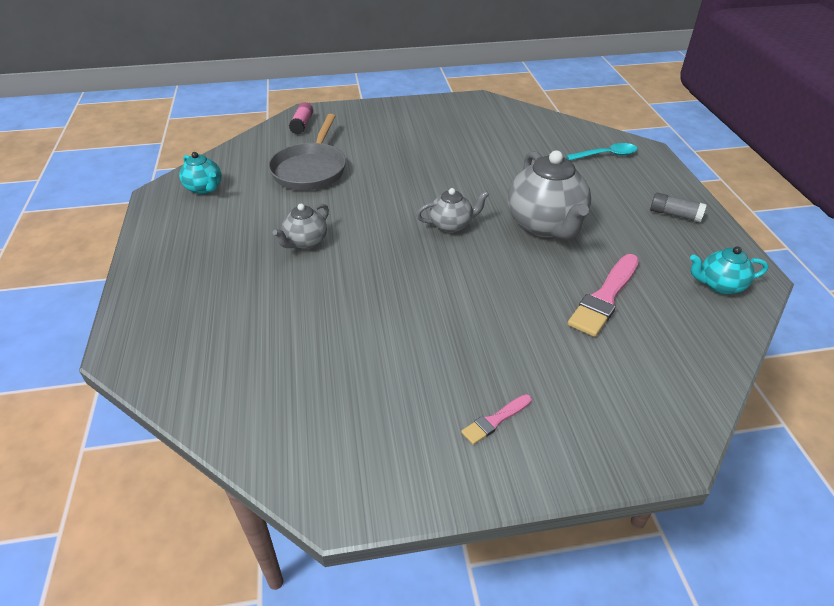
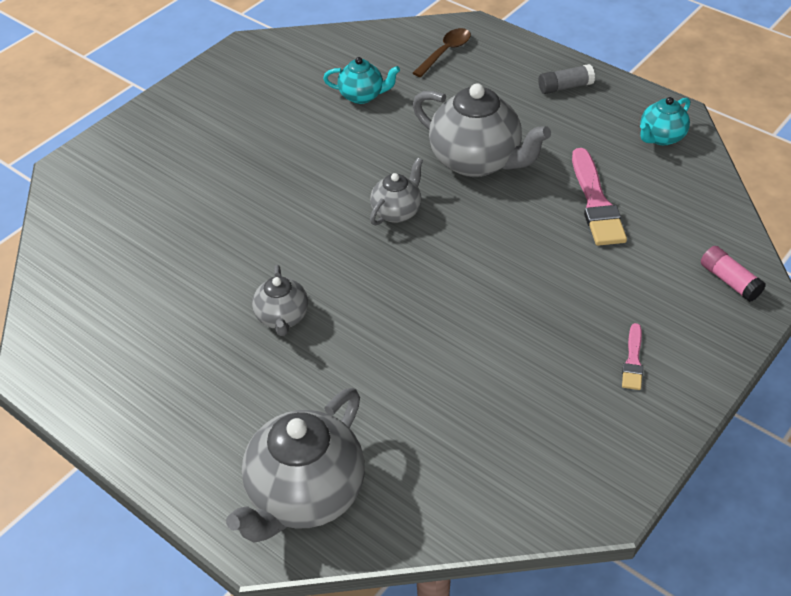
camera: 40 degrees left, 5 degrees up
turquoise teapot [179,152,221,194] -> turquoise teapot moved to [323,57,400,104]
grey pan [268,114,346,190] -> none
pink glue stick [289,102,313,135] -> pink glue stick moved to [701,246,766,302]
turquoise spoon [566,143,637,161] -> brown spoon [413,28,471,77]
none -> grey teapot [226,388,365,543]

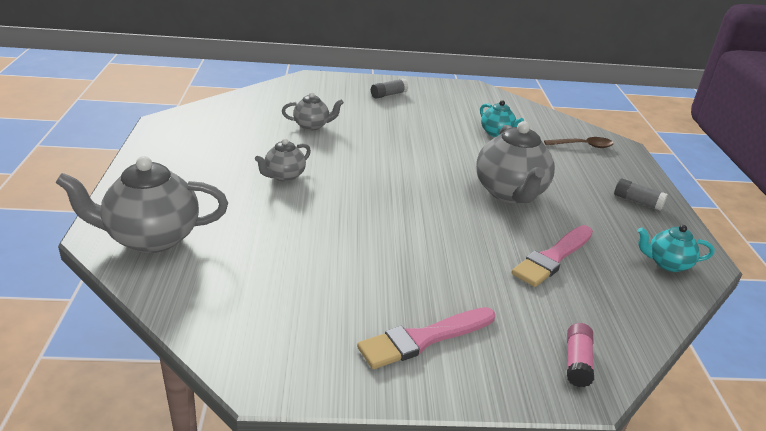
camera: 45 degrees right, 15 degrees down
grey teapot [370,158,423,225] -> grey teapot moved to [282,92,344,131]
pink brush [622,323,643,390] -> pink brush [357,307,495,369], size x1.90
none -> grey glue stick [371,78,408,99]

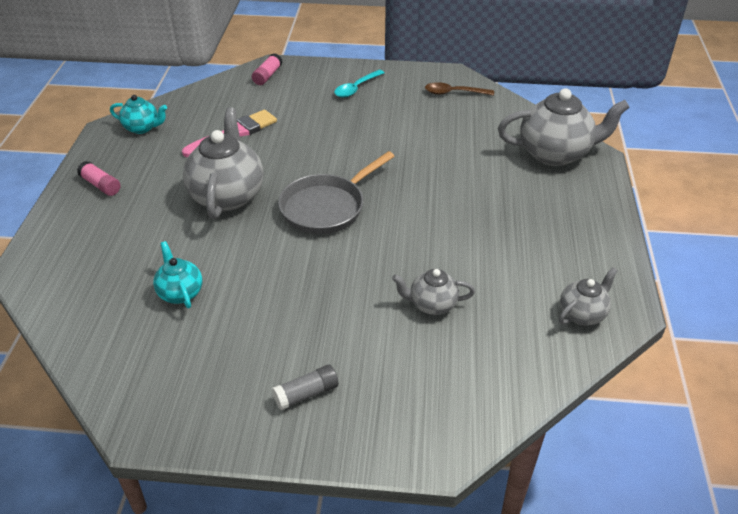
camera: 170 degrees left, 10 degrees up
grey teapot [255,138,311,182] -> grey teapot moved to [559,267,618,326]
pink brush [357,307,495,369] -> turquoise spoon [334,70,384,98]
brown spoon [544,137,614,148] -> brown spoon moved to [425,82,494,96]
grey glue stick [614,178,668,211] -> pink glue stick [77,161,121,196]
none -> grey pan [278,151,395,234]

